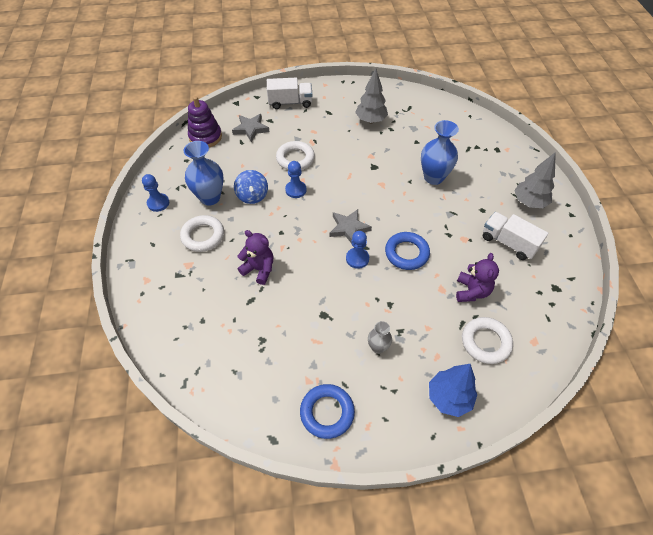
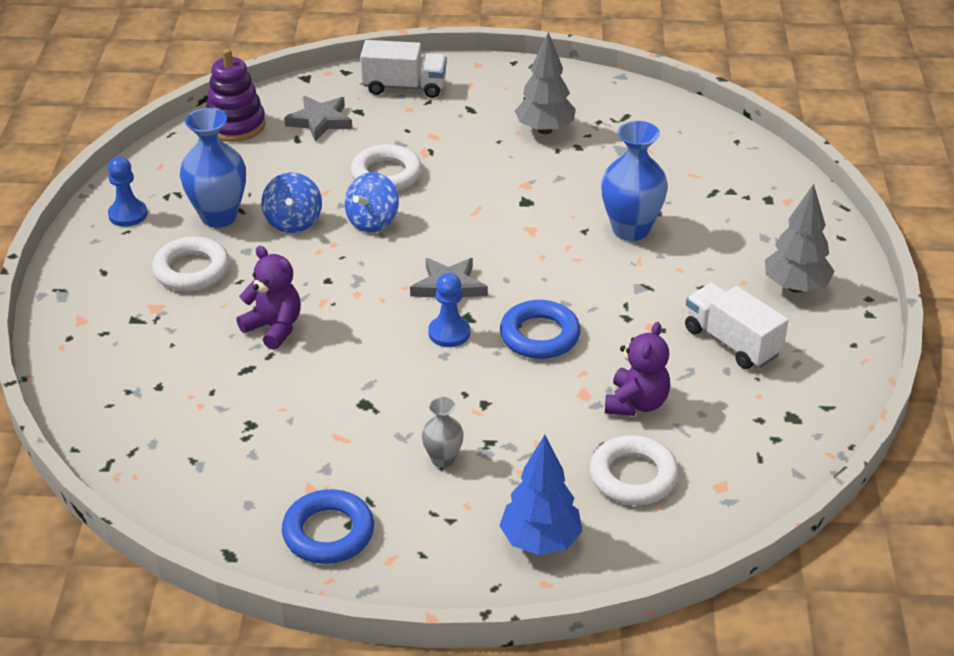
camera: 10 degrees right, 15 degrees down
blue pawn [285,161,307,198] -> blue spinning top [345,172,399,233]

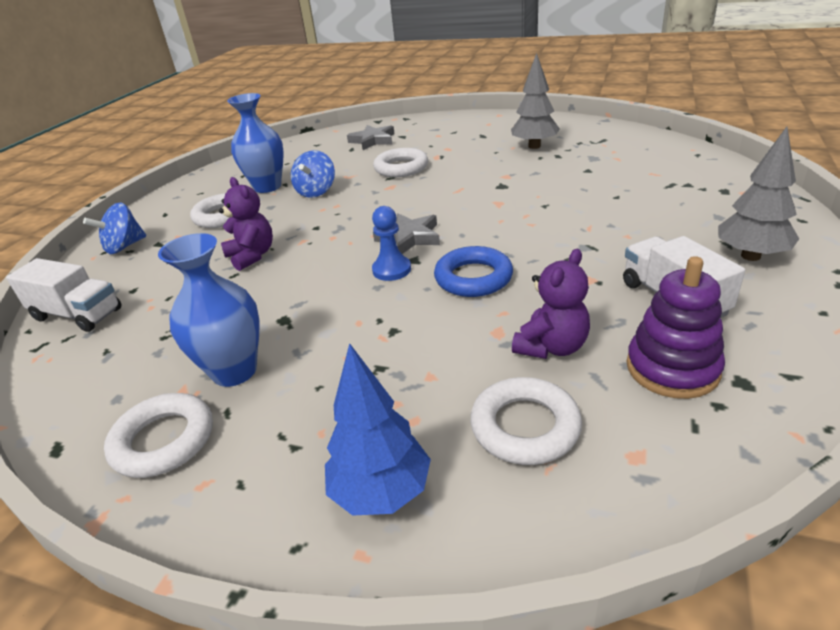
camera: 20 degrees right, 5 degrees down
blue pawn [108,157,147,227] -> none
purple stacking toy [206,49,266,142] -> purple stacking toy moved to [626,256,725,399]
blue ring [282,489,374,564] -> white ring [104,393,213,478]
blue spinning top [345,172,399,233] -> blue spinning top moved to [83,202,146,254]
white truck [360,40,447,98] -> white truck moved to [6,258,122,332]
grey vase [422,397,464,468] -> none
blue vase [601,121,668,241] -> blue vase moved to [158,233,260,387]

